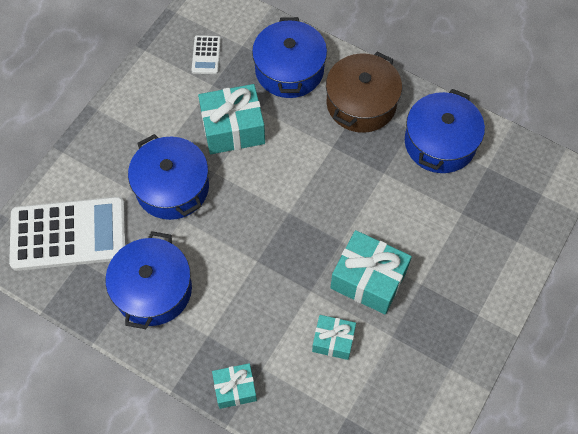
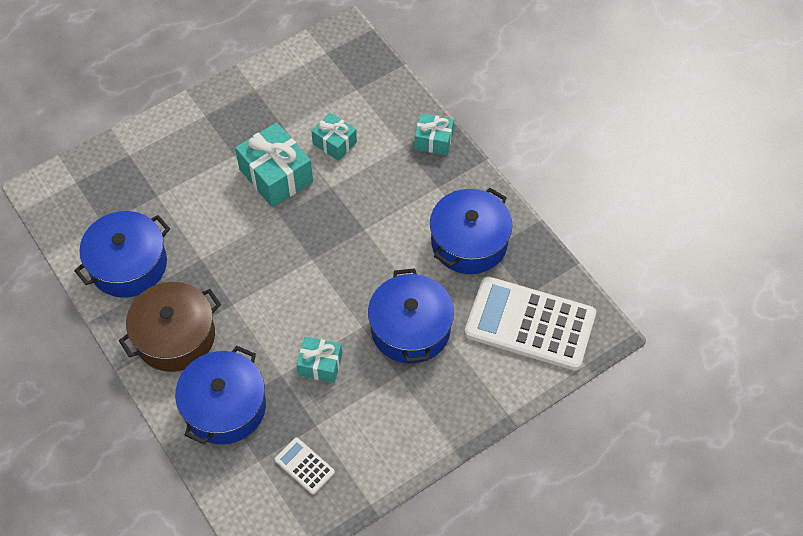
camera: 155 degrees left, 5 degrees down
white calculator [191,35,221,74] -> white calculator turned 75 degrees counterclockwise [275,438,335,494]
turquoise gift [198,84,265,154] -> turquoise gift [297,336,342,383], size x0.59

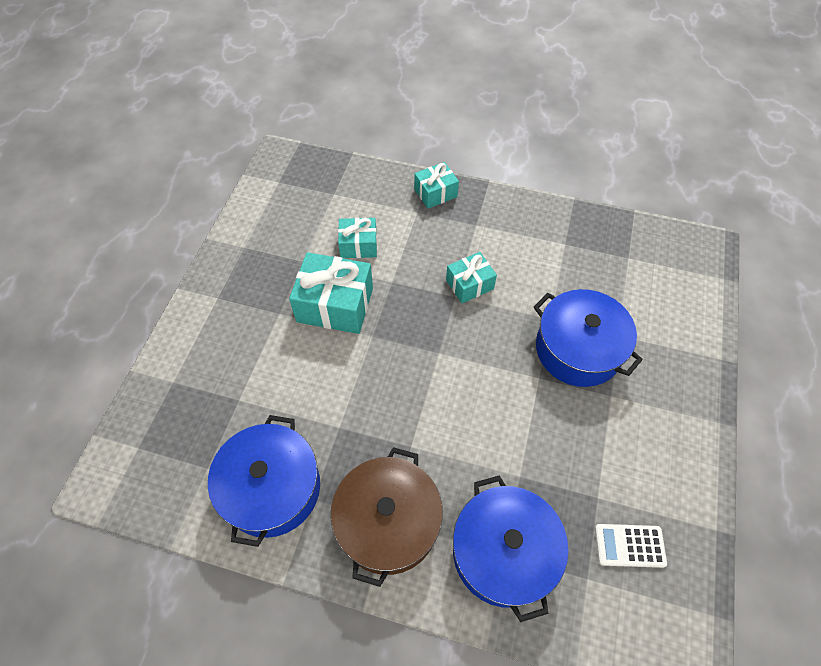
camera: 40 degrees left, 0 degrees up
turquoise gift [297,336,342,383] -> turquoise gift moved to [446,252,497,303]
blue pot [430,188,513,274] -> none
white calculator [464,276,596,370] -> none

